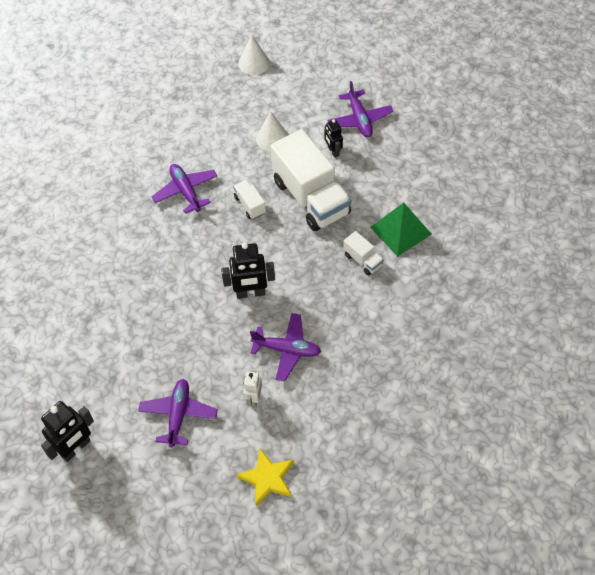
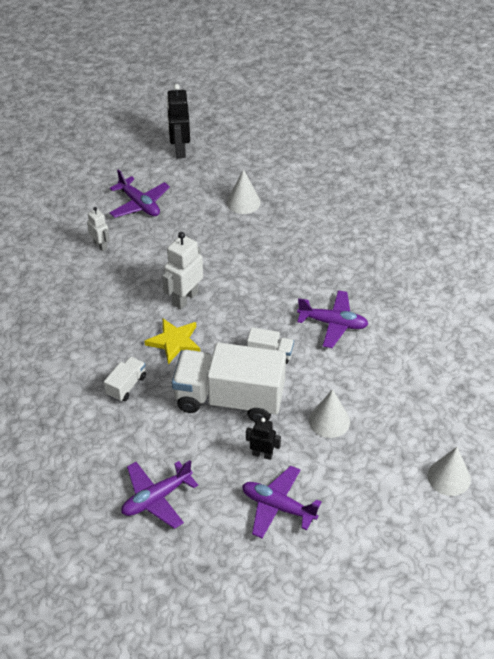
camera: 130 degrees right, 10 degrees down
black robot [221,242,275,299] -> white robot [162,232,203,309]
yellow star [236,449,294,506] -> yellow star moved to [145,318,200,364]
purple plane [250,313,321,381] -> purple plane moved to [121,460,198,529]
white truck [343,231,384,275] -> white truck turned 120 degrees clockwise [104,356,146,402]
green pyramid [370,203,432,257] -> none
none -> white cone [227,169,261,214]

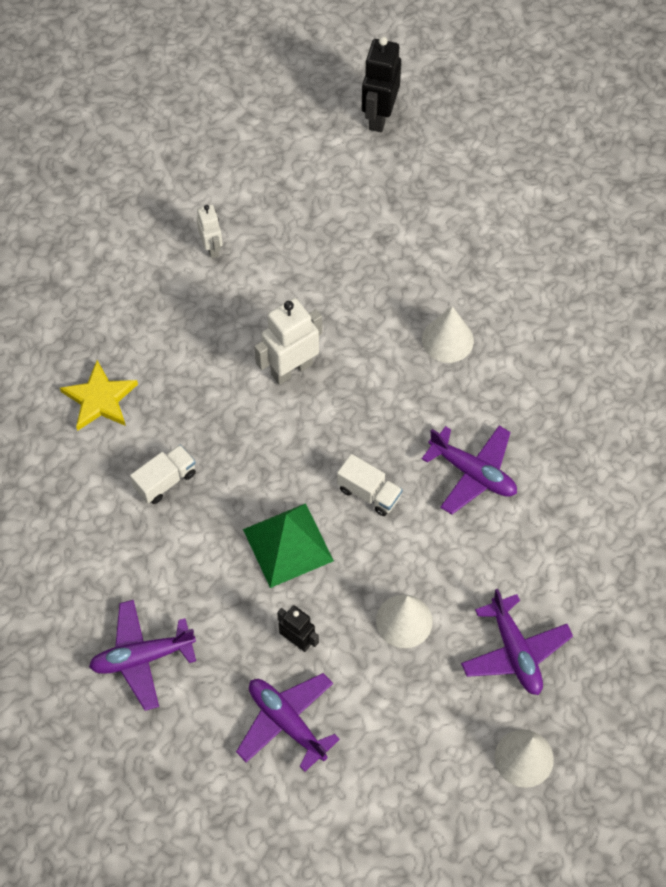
camera: 20 degrees right, 15 degrees up
purple plane [109,169,170,218] -> purple plane moved to [461,589,573,695]
yellow star [145,318,200,364] -> yellow star moved to [60,360,138,431]
white truck [172,342,286,422] -> green pyramid [243,503,334,588]
white cone [227,169,261,214] -> white cone moved to [422,306,474,363]

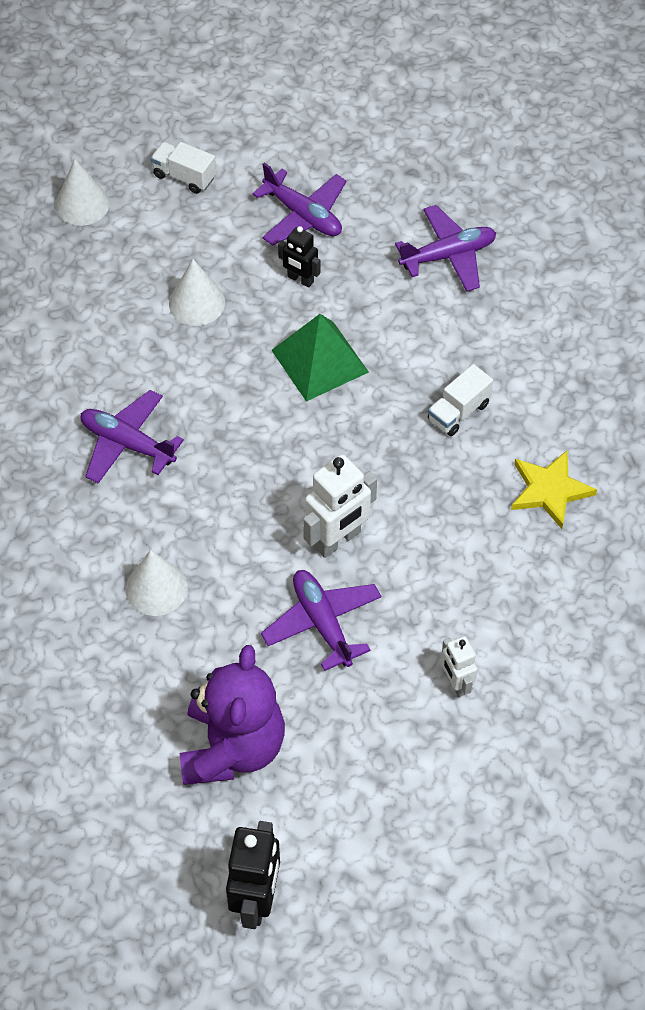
camera: 175 degrees right, 5 degrees down
white truck [337,454,403,516] -> white truck moved to [151,142,216,194]
purple plane [461,589,573,695] -> purple plane moved to [261,570,382,671]
none -> purple teddy bear [180,645,285,785]

